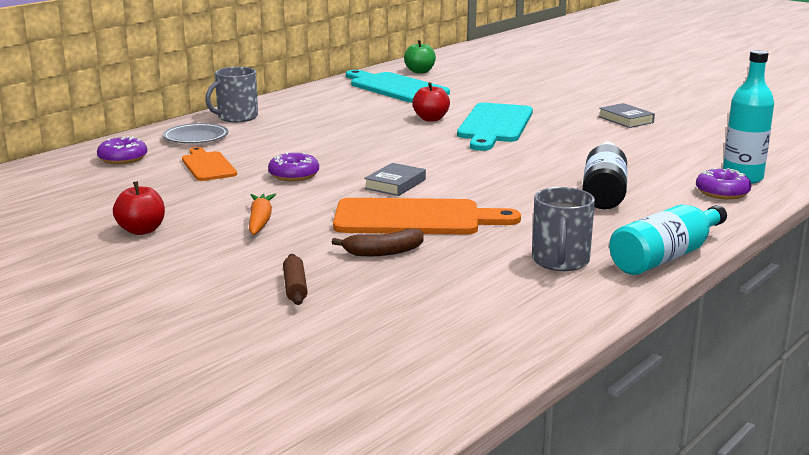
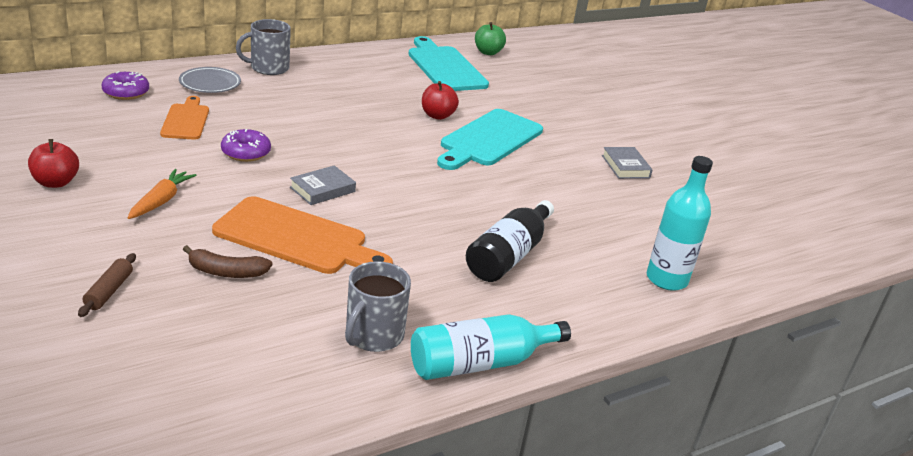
camera: 15 degrees right, 10 degrees up
purple donut [696,168,751,200] -> none

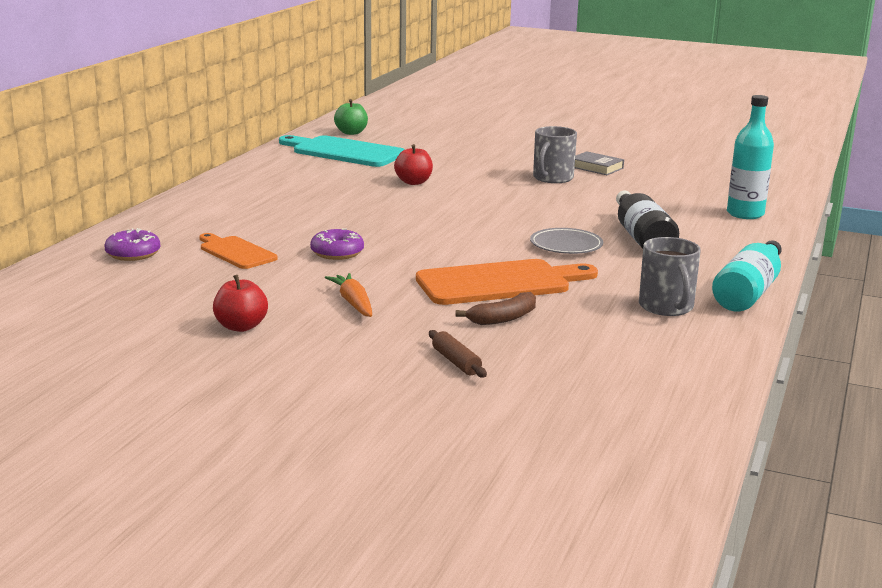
camera: 35 degrees left, 10 degrees down
grey plate [179,67,241,93] -> grey plate moved to [530,228,603,254]
grey mug [236,19,291,75] -> grey mug moved to [533,126,577,183]
grey book [290,165,356,205] -> none
turquoise cutting board [437,109,543,170] -> none

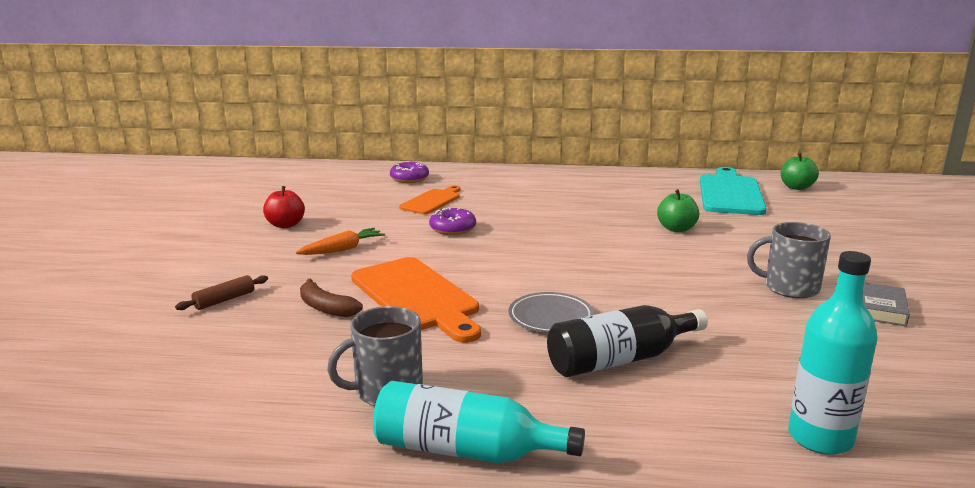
camera: 75 degrees right, 0 degrees up
red apple [394,144,433,185] -> green apple [657,189,699,232]

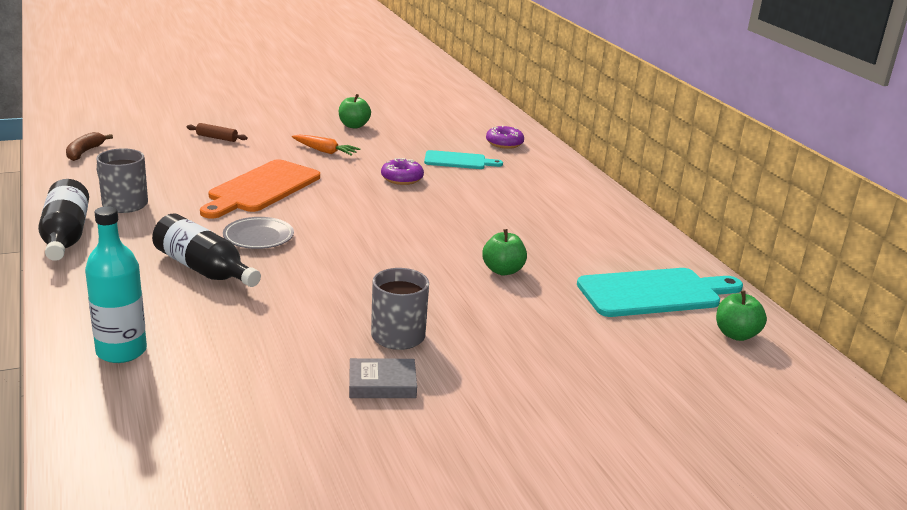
camera: 60 degrees right, 5 degrees up
red apple [263,186,305,228] -> green apple [339,94,371,128]
brown banana [300,279,363,317] -> brown banana moved to [66,132,113,161]
turquoise bottle [373,381,585,463] -> black bottle [38,179,89,261]
orange cutting board [399,186,460,214] -> turquoise cutting board [424,150,503,169]

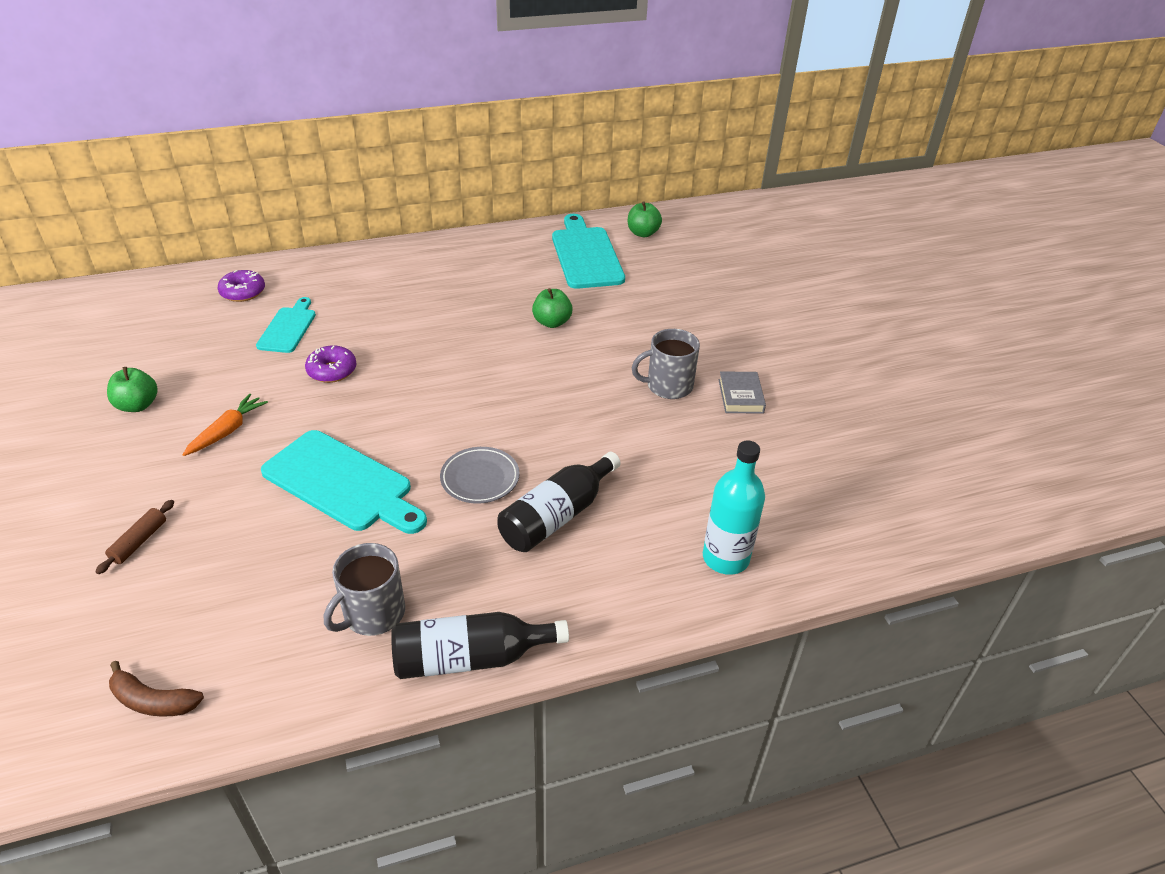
camera: 85 degrees left, 15 degrees up
orange cutting board [200,159,320,219] -> turquoise cutting board [261,430,427,534]

